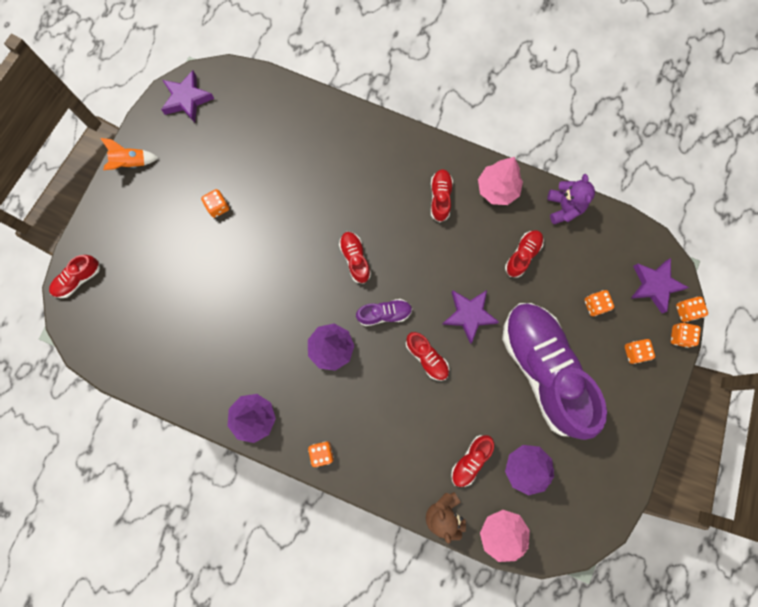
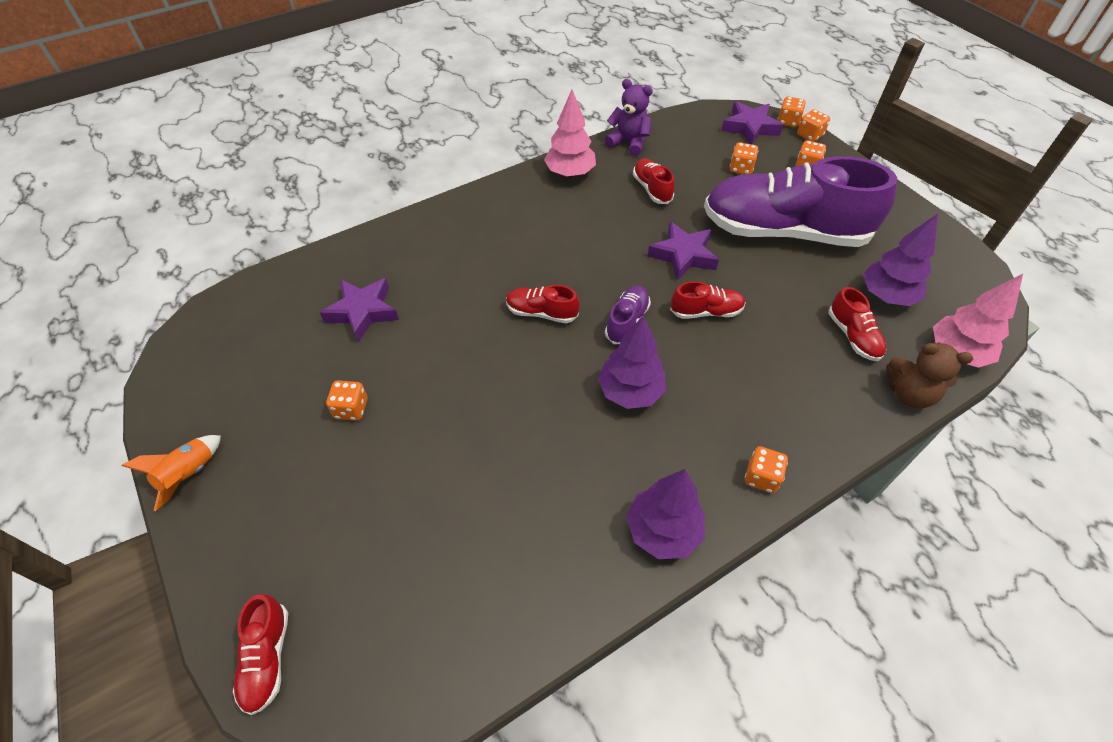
camera: 55 degrees left, 25 degrees down
purple star [161,70,214,123] -> purple star moved to [320,278,399,342]
red shoe [431,169,453,222] -> none

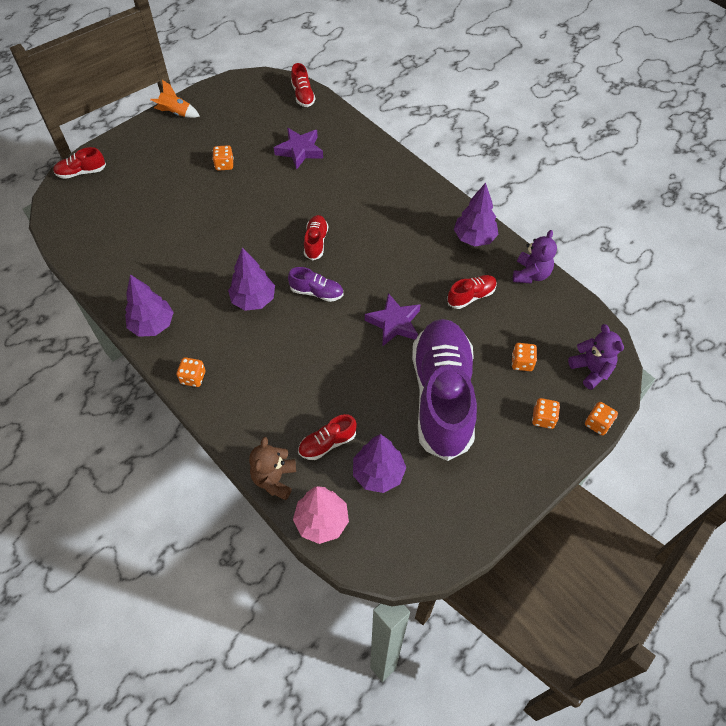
camera: 80 degrees right, 5 degrees up
pink tree [544,90,596,178] -> purple tree [454,183,499,246]
red shoe [670,281,746,319] -> red shoe moved to [291,63,316,107]
purple star [721,101,783,144] -> purple teddy bear [568,324,624,390]
orange dice [778,96,806,128] -> none

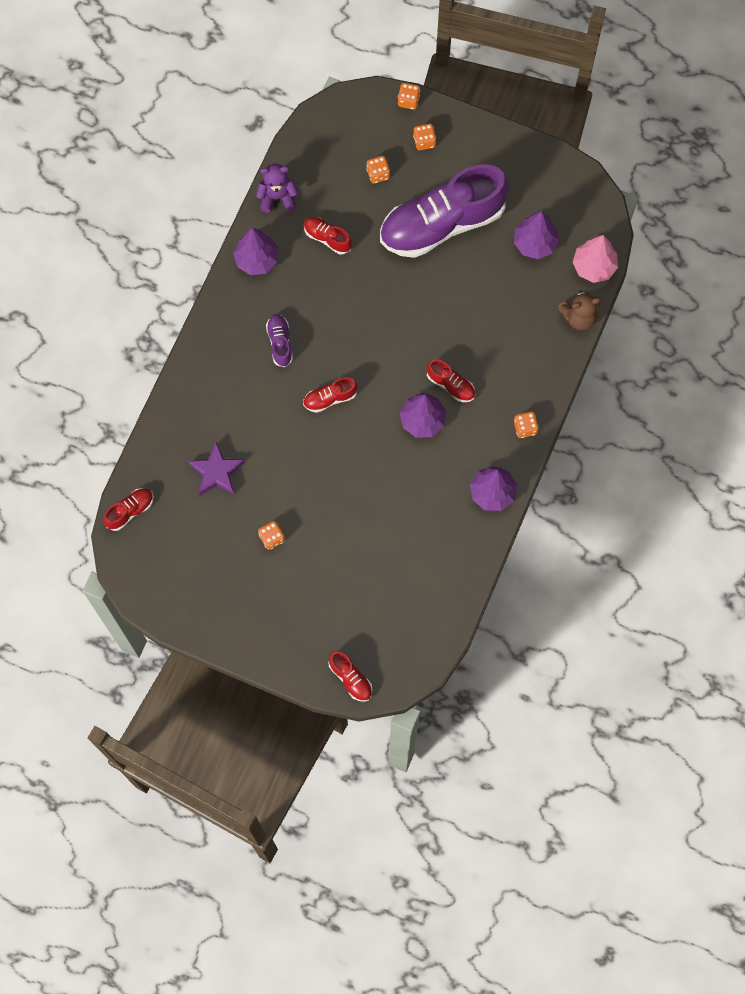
camera: 115 degrees left, 15 degrees up
orange rocket [150,80,200,118] -> none
purple shoe [288,267,343,302] -> purple shoe moved to [266,314,293,367]
red shoe [298,414,357,460] -> red shoe moved to [427,359,475,402]
purple star [365,293,420,346] -> none
purple teddy bear [568,324,624,390] -> none

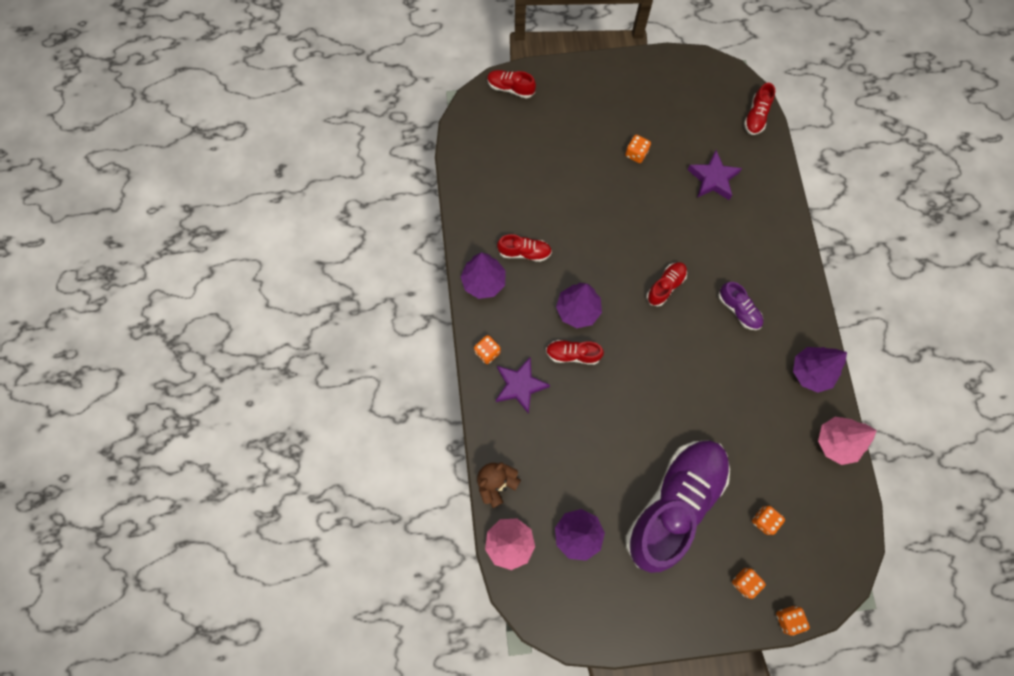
camera: 150 degrees right, 0 degrees up
purple teddy bear [256,164,298,213] -> pink tree [818,417,877,465]
red shoe [304,217,352,254] -> red shoe moved to [497,234,552,262]
none -> purple star [496,357,550,414]

